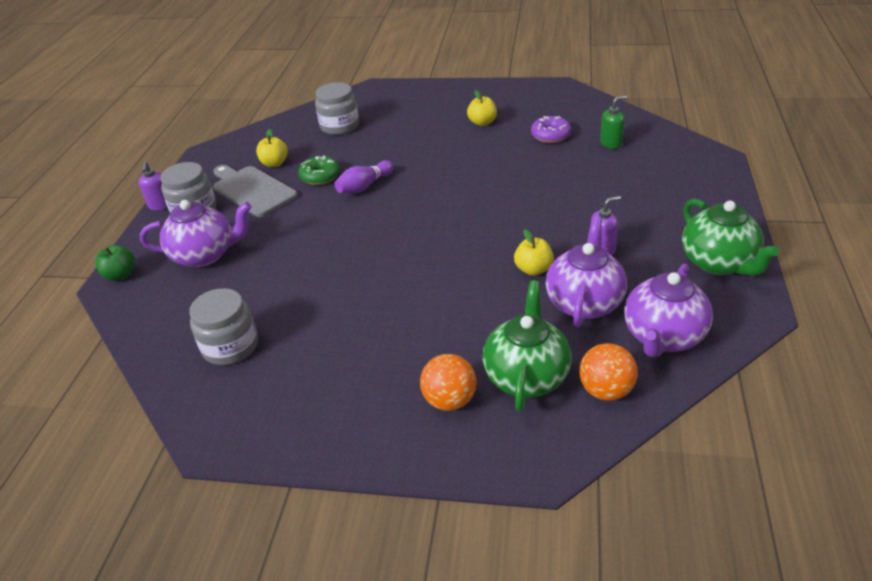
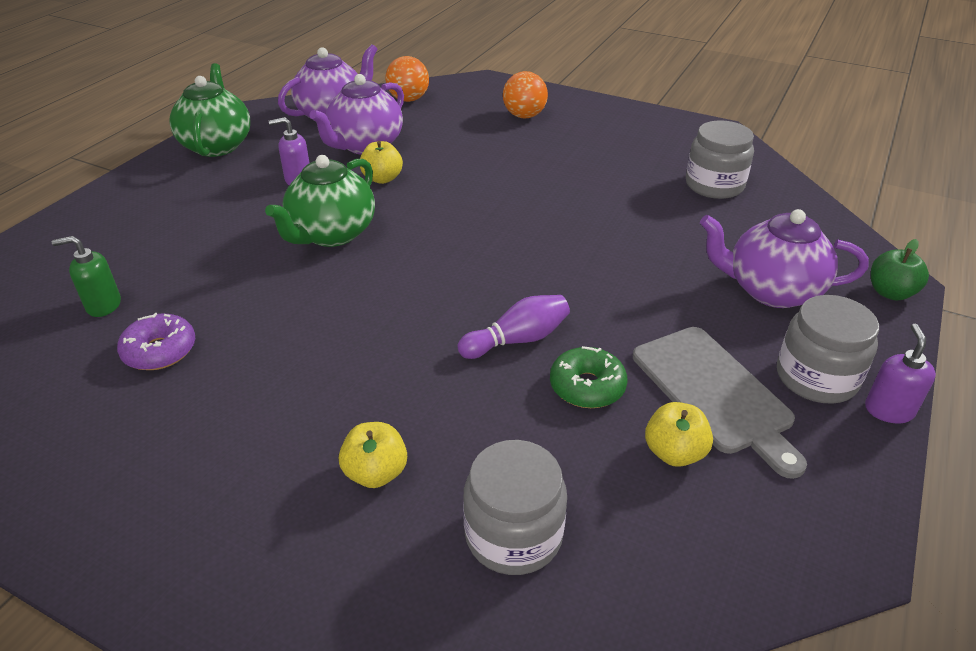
camera: 165 degrees left, 0 degrees up
yellow apple [467,90,497,126] -> yellow apple moved to [339,422,407,488]
green teapot [483,280,572,411] -> green teapot moved to [265,155,375,247]

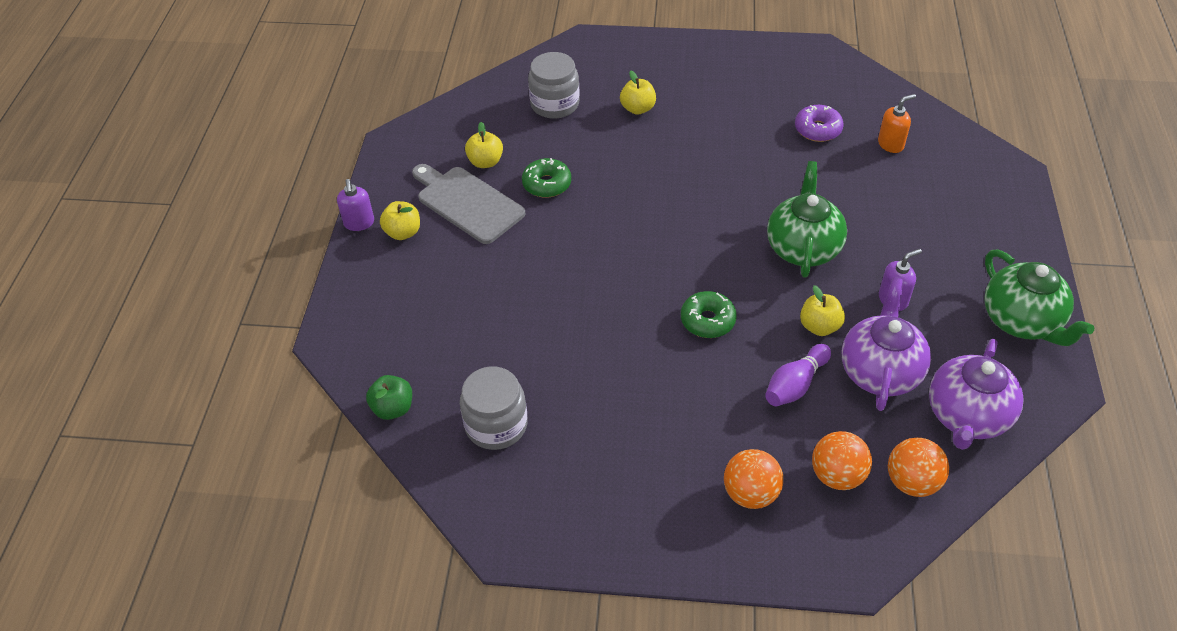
camera: 160 degrees right, 10 degrees up
green soap dispenser [52,236,121,317] -> orange soap dispenser [878,94,916,153]
purple bowling pin [457,295,570,359] -> purple bowling pin moved to [765,344,831,406]
purple teapot [700,209,869,308] -> none
grey jar [777,295,879,404] -> yellow apple [380,201,420,240]
green apple [871,239,929,301] -> green apple moved to [366,375,412,420]
none -> green donut [681,291,737,338]
none -> orange ball [812,431,872,490]

